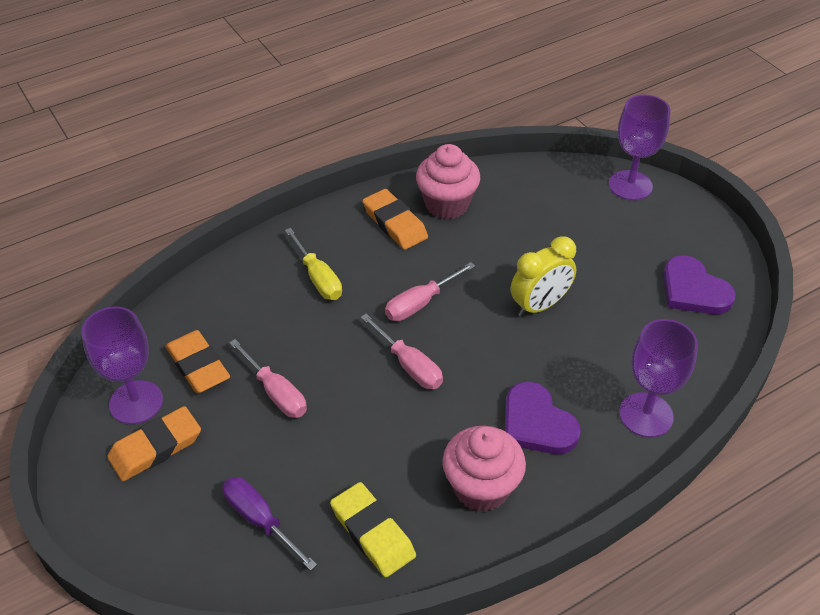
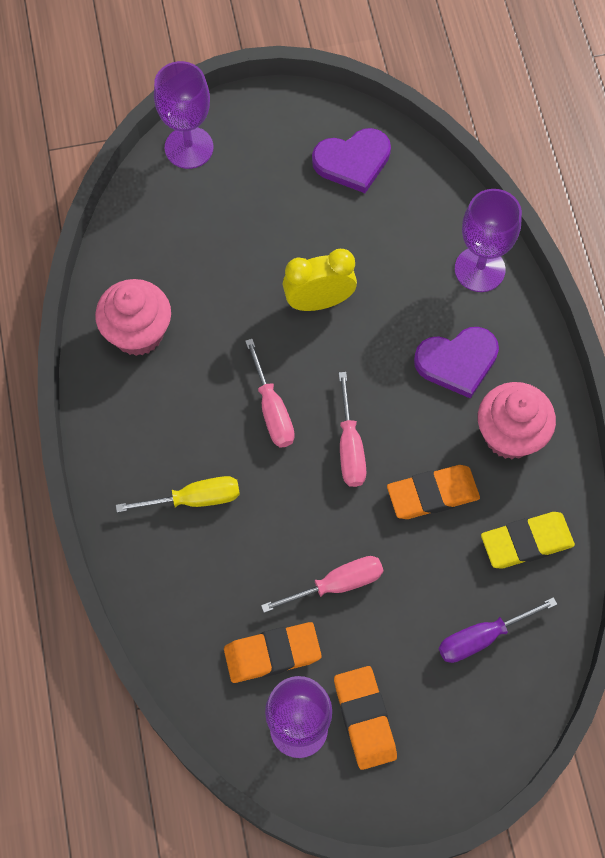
camera: 70 degrees left, 20 degrees up
pink screwdriver [361,314,443,389] -> pink screwdriver turned 105 degrees clockwise [339,372,366,487]
orange eraser [363,189,428,250] -> orange eraser moved to [387,465,480,519]
yellow clock [511,236,576,317] -> yellow clock turned 90 degrees counterclockwise [283,249,357,311]

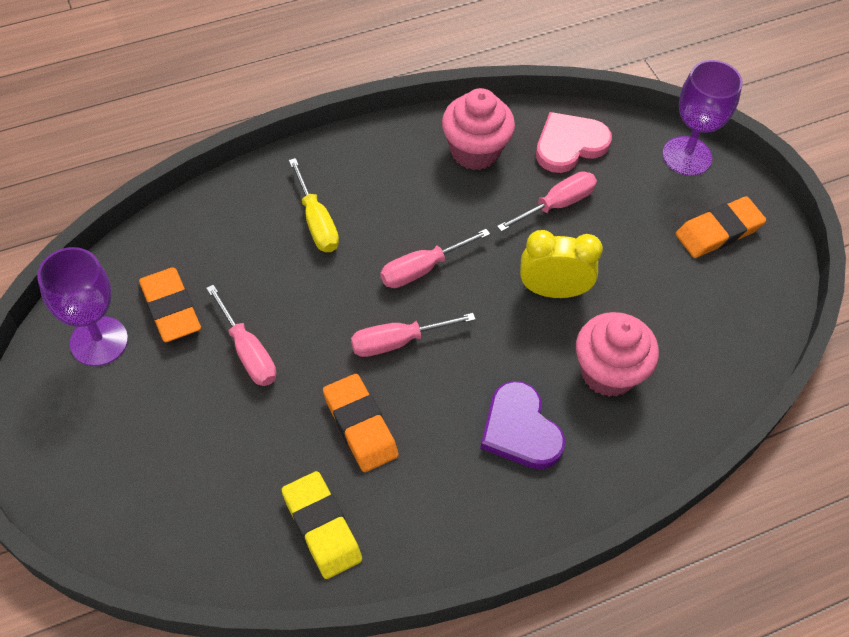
camera: 75 degrees right, 10 degrees down
yellow clock [283,249,357,311] -> yellow clock turned 60 degrees counterclockwise [520,230,603,298]
purple heart [312,128,391,193] -> none
orange eraser [334,666,397,770] -> orange eraser moved to [676,196,766,258]
purple screwdriver [439,597,557,663] -> none
purple goblet [455,189,522,292] -> none
pink cupcake [478,382,556,459] -> pink cupcake moved to [576,312,659,397]
none -> pink screwdriver [497,171,597,232]
none -> pink heart [536,112,612,173]

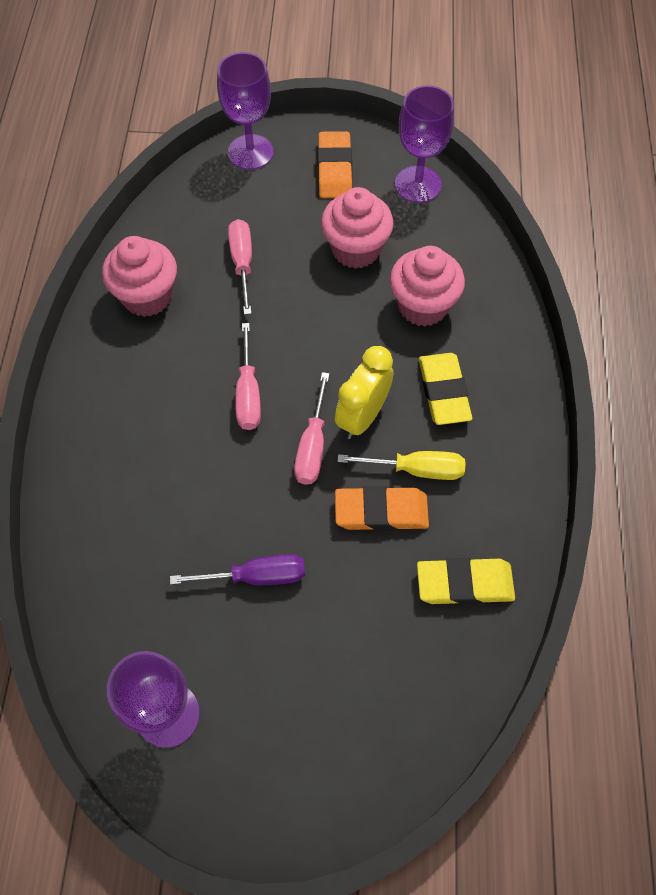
camera: 60 degrees left, 5 degrees up
orange eraser [139,267,201,342] -> none
pink screwdriver [206,285,276,386] -> purple screwdriver [170,554,305,585]
yellow screwdriver [289,158,339,252] -> yellow screwdriver moved to [337,451,465,480]
purple heart [480,381,565,469] -> yellow eraser [419,353,472,425]
yellow clock [520,230,603,298] -> yellow clock moved to [335,346,393,439]
pink heart [536,112,612,173] -> none
none -> pink cupcake [321,187,394,269]
none -> purple goblet [395,85,454,203]

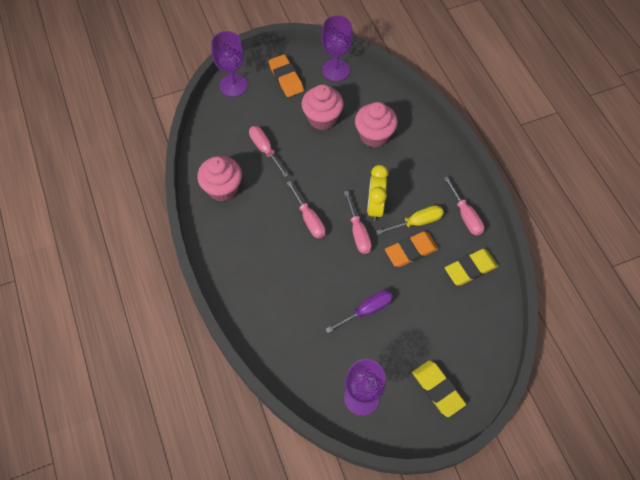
camera: 25 degrees left, 0 degrees up
yellow eraser [419,353,472,425] -> yellow eraser moved to [412,360,466,417]
none -> pink screwdriver [444,176,484,236]

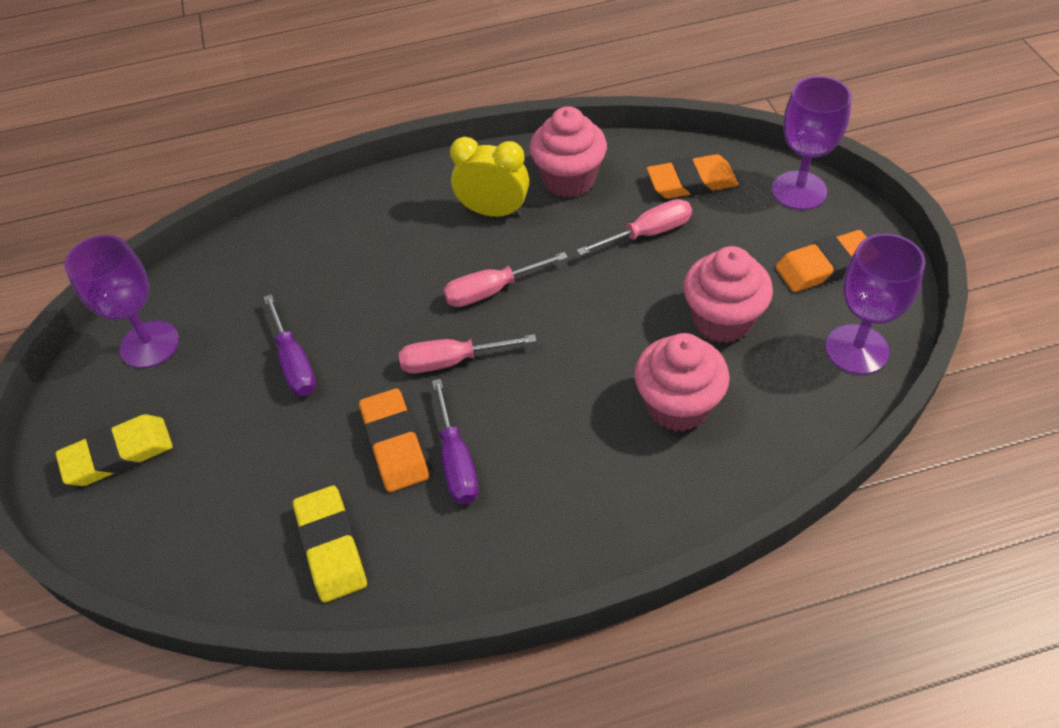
camera: 100 degrees right, 10 degrees down
yellow clock [367,165,388,221] -> yellow clock moved to [450,137,529,217]
yellow screwdriver [376,205,444,235] -> purple screwdriver [432,379,479,504]
pink screwdriver [444,176,484,236] -> none
none -> orange eraser [647,154,739,199]

